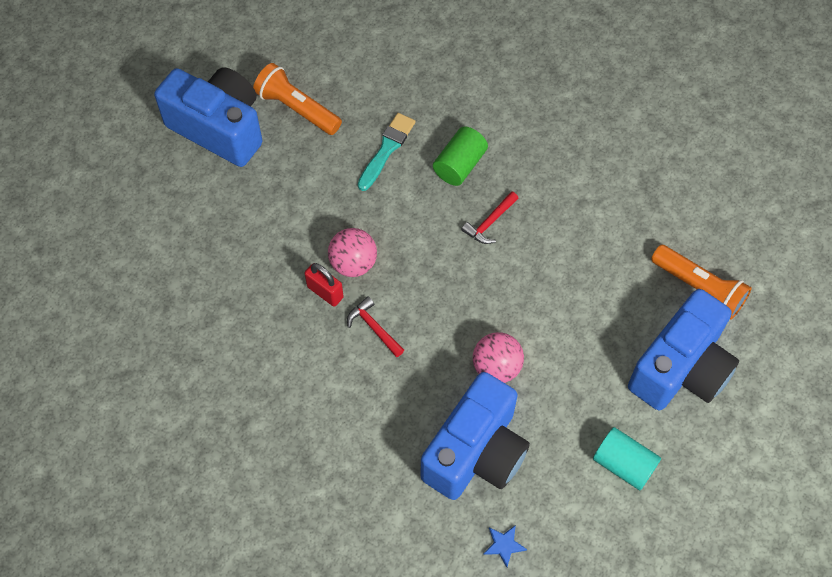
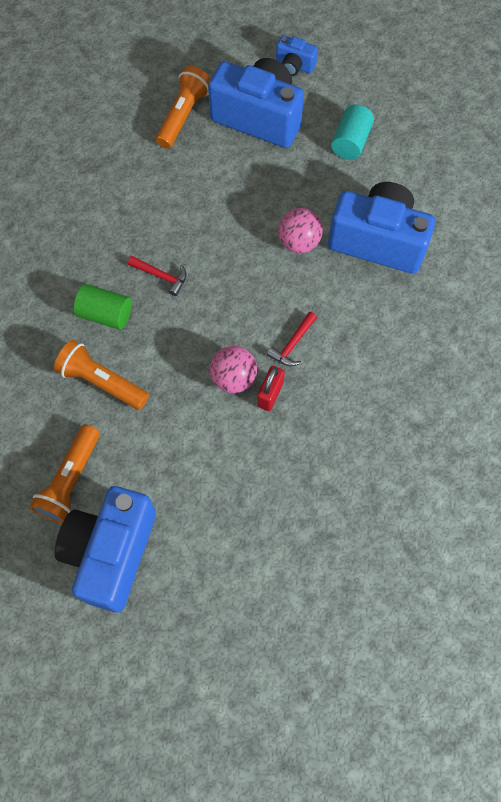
camera: 105 degrees left, 5 degrees up
turquoise brush [358,113,415,191] -> orange flashlight [54,340,149,410]
blue star [484,525,527,567] -> none
none -> blue camera [276,35,318,76]

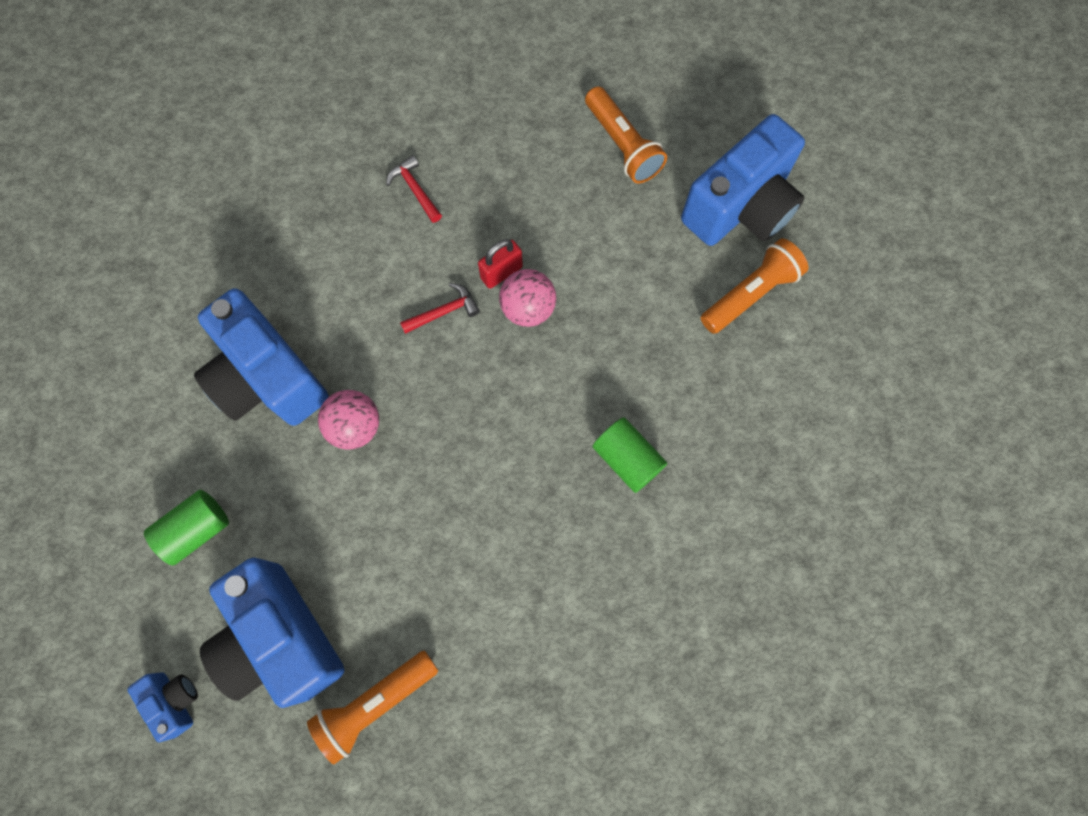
camera: 150 degrees left, 5 degrees up
orange flashlight [54,340,149,410] -> orange flashlight moved to [585,86,667,183]
red hammer [128,256,187,296] -> red hammer moved to [386,155,442,223]
turquoise cylinder [331,104,374,160] -> green cylinder [144,490,229,566]

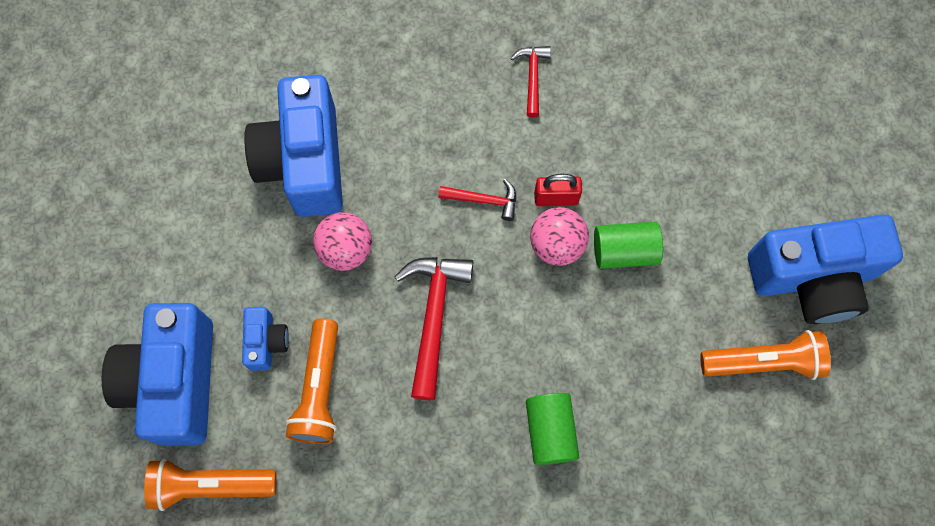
camera: 35 degrees right, 0 degrees up
blue camera [127,672,198,742] -> blue camera moved to [242,307,289,371]
green cylinder [144,490,229,566] -> green cylinder moved to [594,222,663,269]
orange flashlight [585,86,667,183] -> orange flashlight moved to [286,319,338,444]
none -> red hammer [394,257,473,400]

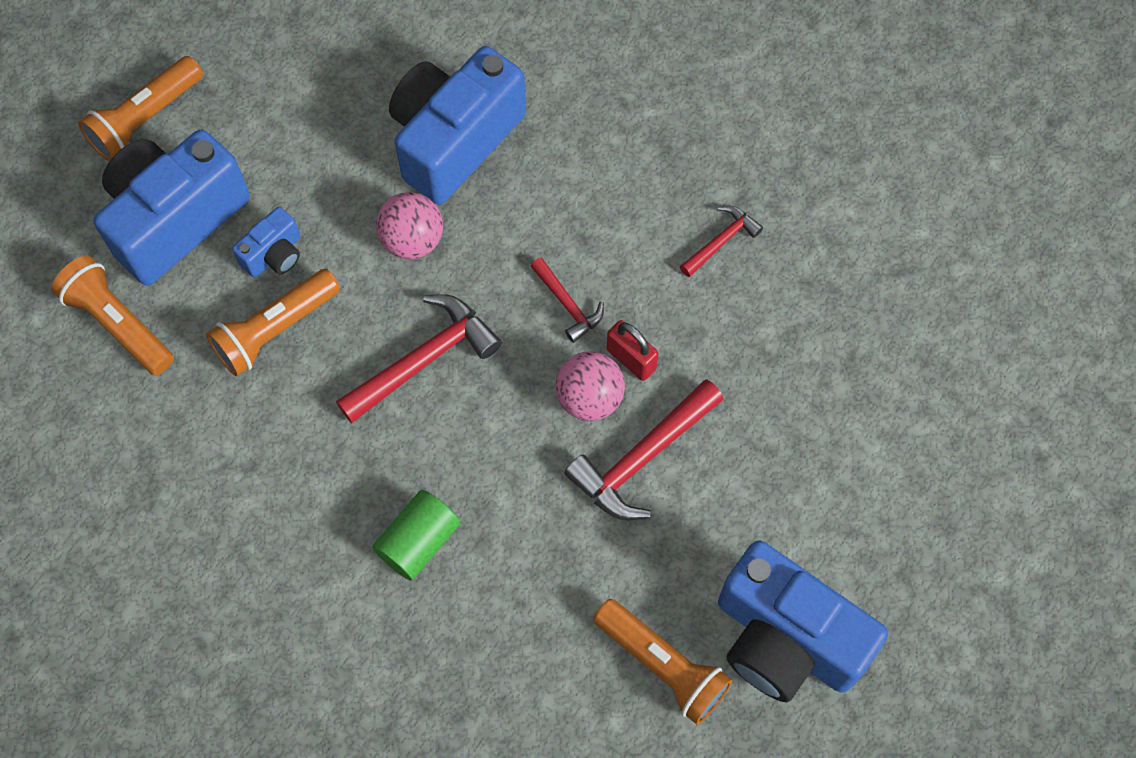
camera: 45 degrees right, 5 degrees down
green cylinder [594,222,663,269] -> red hammer [564,379,724,520]
none -> orange flashlight [78,56,203,161]

